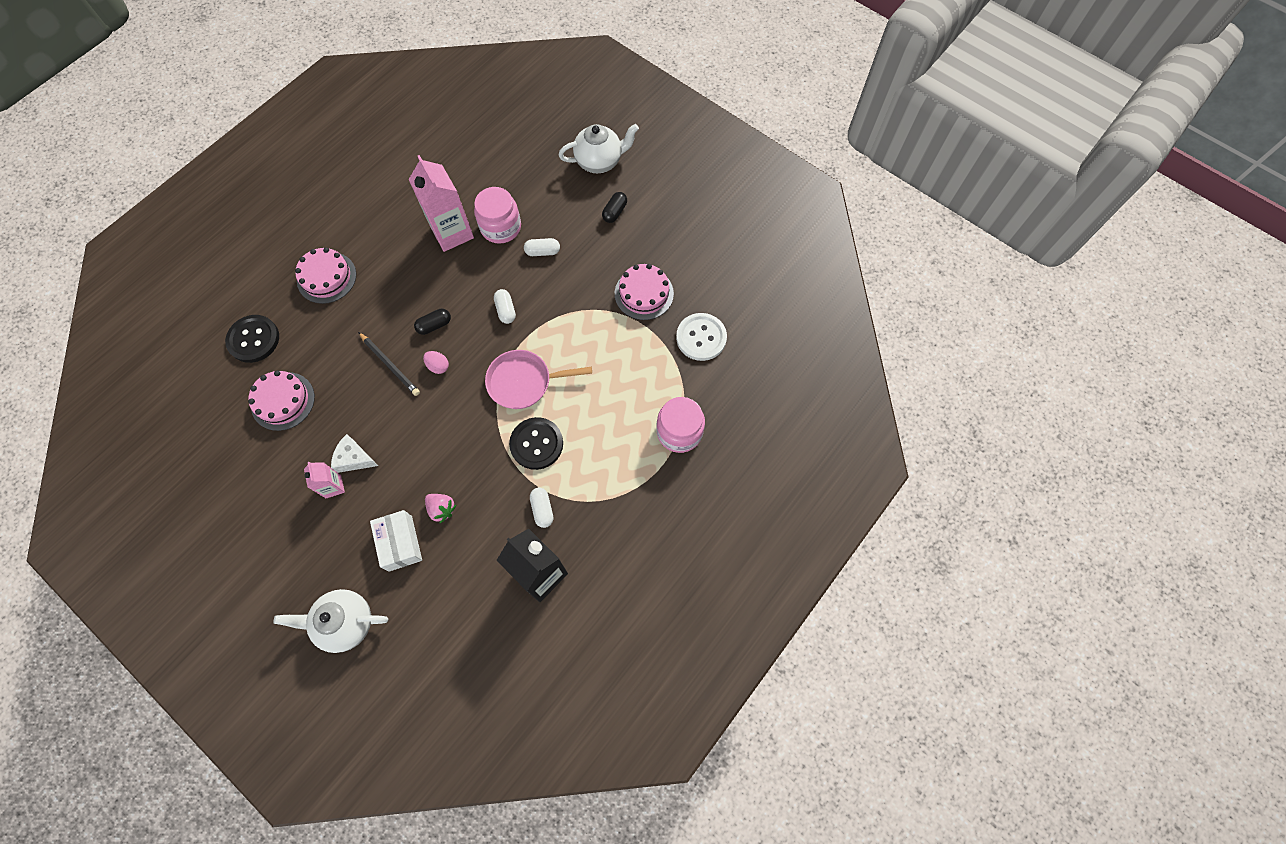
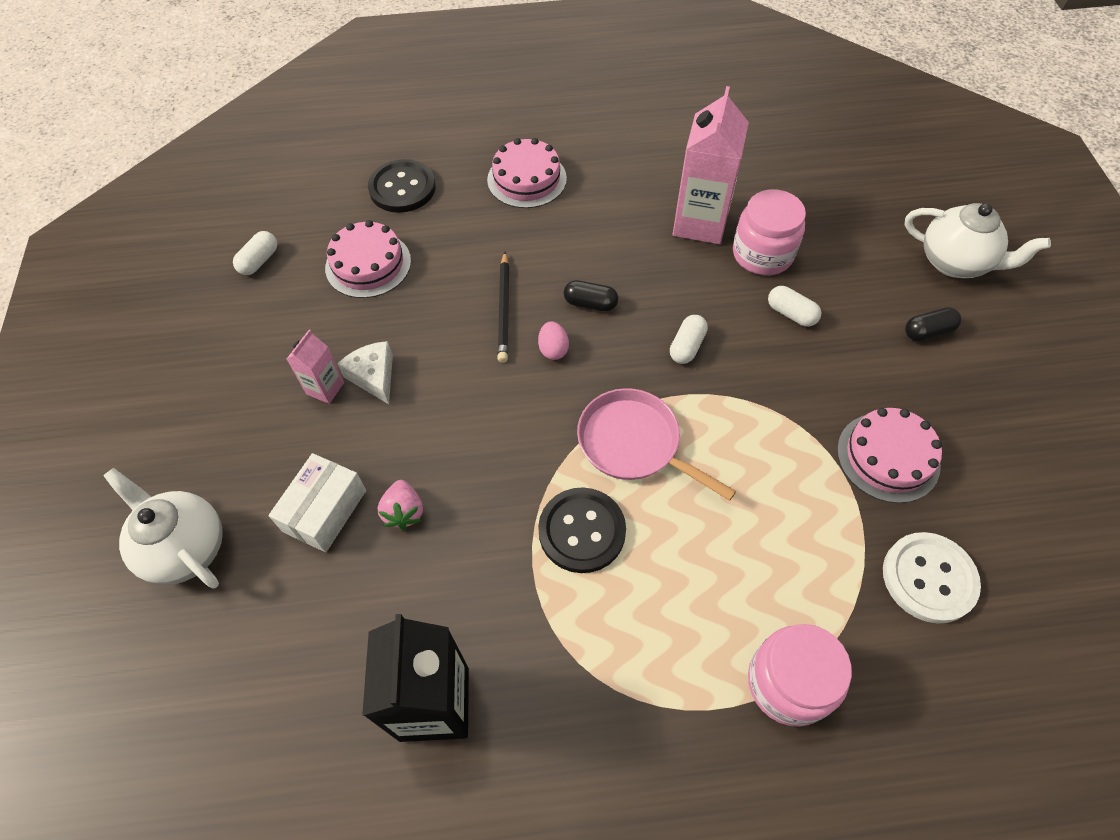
camera: 45 degrees right, 10 degrees down
white capsule [530,488,553,528] -> white capsule moved to [233,231,277,275]

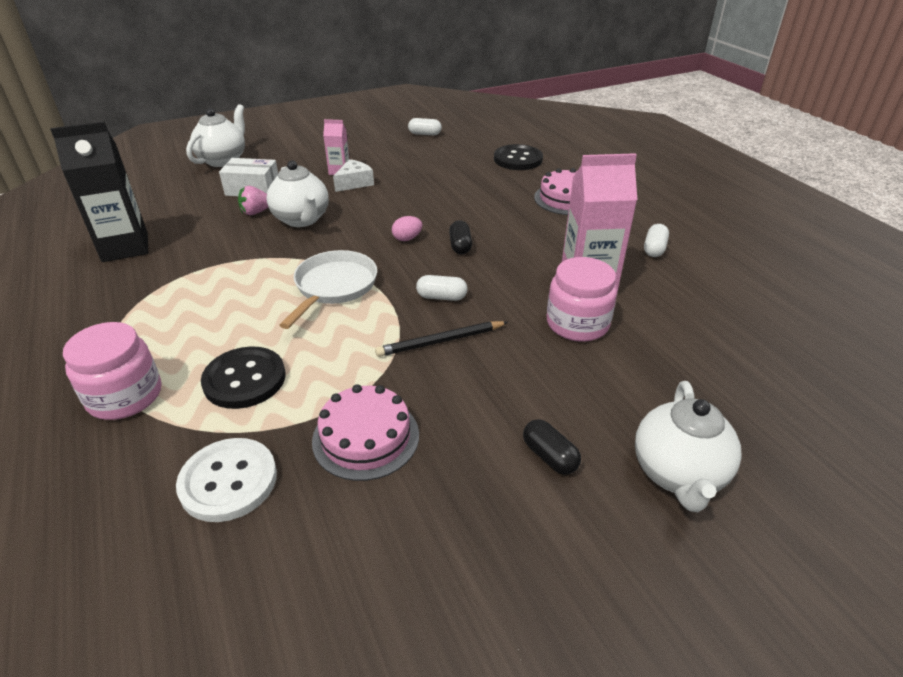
camera: 70 degrees right, 20 degrees down
pink cake [325,220,411,298] -> none
black pencil [497,252,509,363] -> black pencil moved to [375,321,508,357]
black button [538,487,626,573] -> black button moved to [201,346,286,409]
pink pan [577,388,736,501] -> white pan [280,250,377,329]
white capsule [768,286,821,327] -> white capsule moved to [644,224,669,257]
none -> white teapot [266,160,329,227]

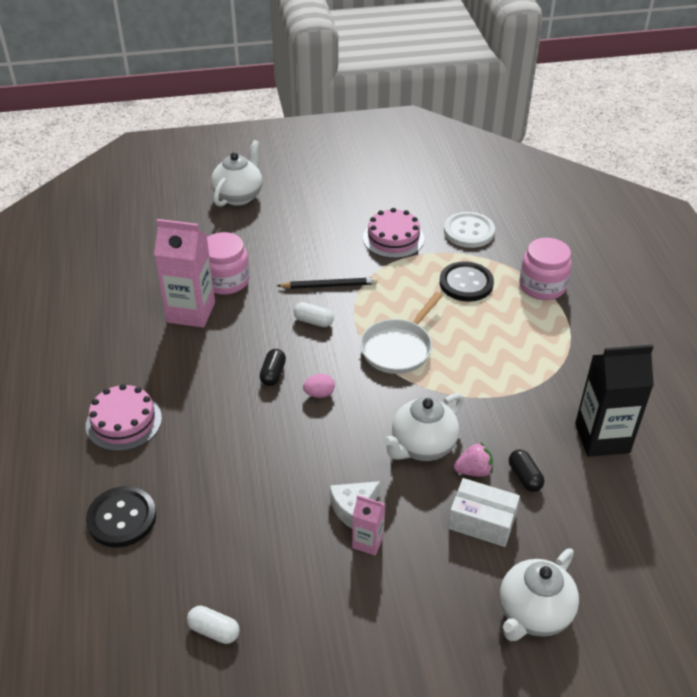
camera: 165 degrees left, 5 degrees up
white teapot [266,160,329,227] -> white teapot turned 120 degrees counterclockwise [382,393,463,461]
black capsule [523,419,581,475] -> black capsule moved to [509,450,544,492]
white capsule [644,224,669,257] -> none

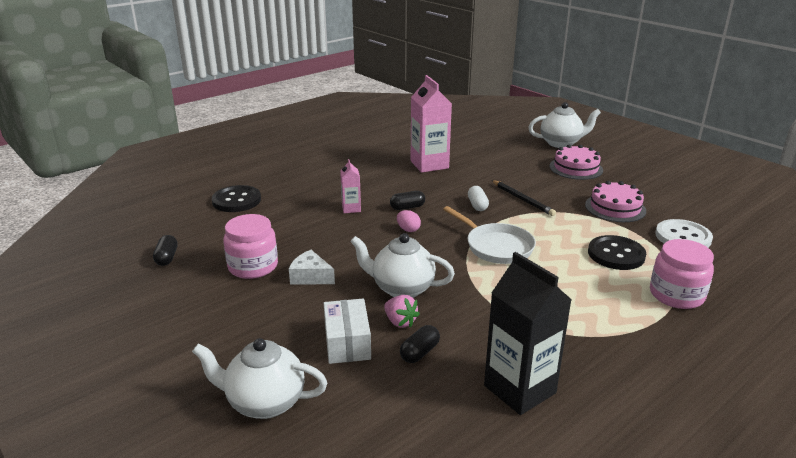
camera: 60 degrees right, 15 degrees down
pink cake [86,384,162,451] -> pink cake moved to [550,144,603,180]
white capsule [187,606,239,644] -> black capsule [153,235,178,266]
pink jar [207,232,249,295] -> pink jar moved to [223,214,278,279]
pink carton [352,495,385,555] -> pink carton moved to [340,159,361,213]
white pan [360,292,443,374] -> white pan turned 135 degrees counterclockwise [443,206,536,264]

